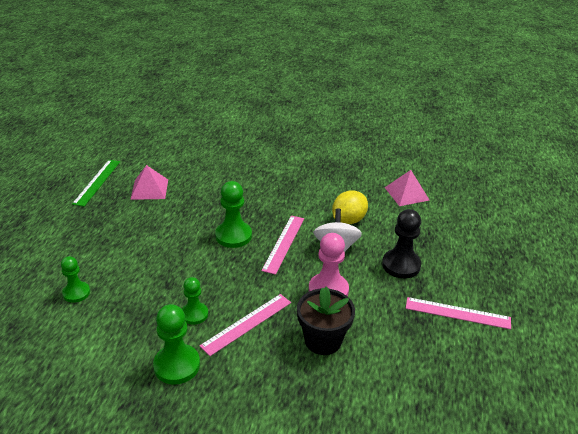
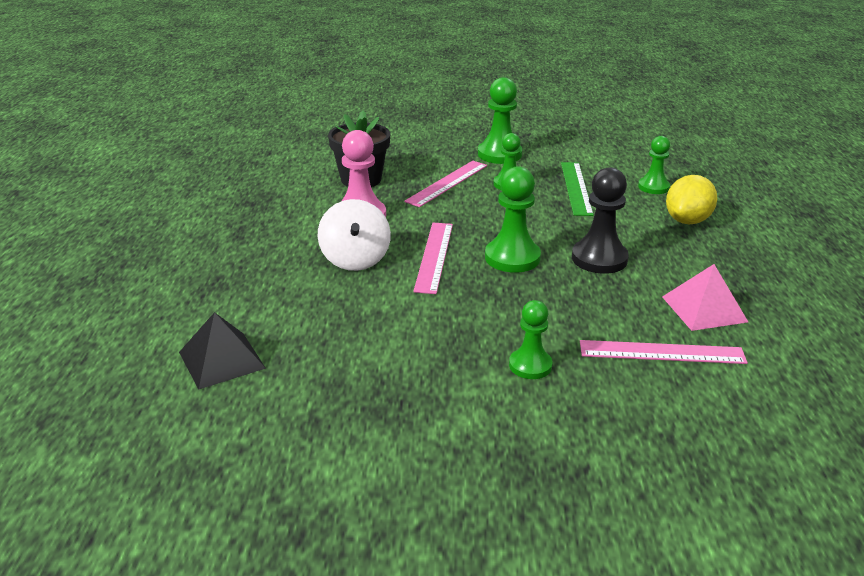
camera: 170 degrees right, 5 degrees down
green ruler [72,160,120,207] -> green ruler moved to [561,162,594,216]
yellow lemon [332,190,368,224] -> yellow lemon moved to [666,175,717,225]
black pawn [382,209,421,279] -> black pawn moved to [572,167,629,274]
pink pyramid [384,170,430,206] -> black pyramid [179,312,266,390]
pink ruler [406,297,511,329] -> pink ruler moved to [580,340,748,364]
none -> green pawn [509,300,553,379]

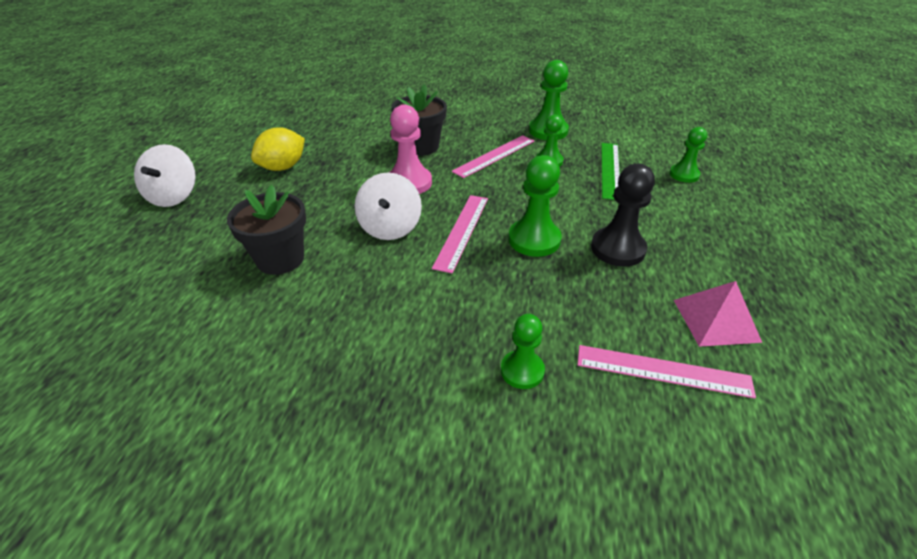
camera: 10 degrees right, 10 degrees up
black pyramid [179,312,266,390] -> none
yellow lemon [666,175,717,225] -> yellow lemon moved to [251,127,305,171]
none -> white spinning top [134,144,196,207]
none -> black flower pot [227,185,306,275]

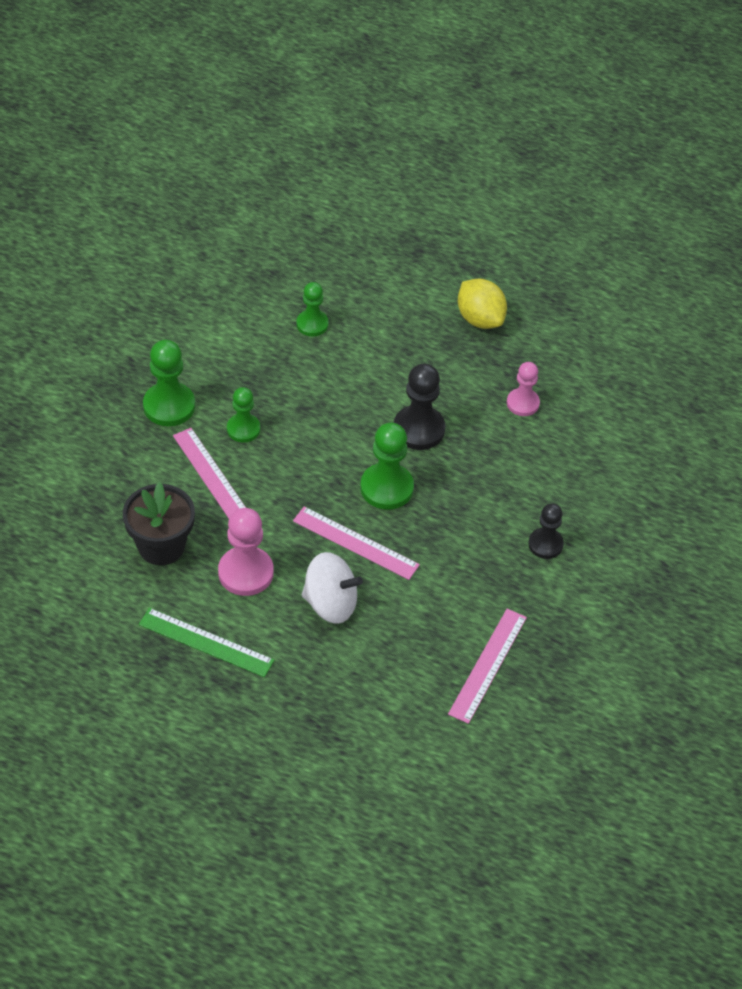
camera: 80 degrees left, 10 degrees up
white spinning top [134,144,196,207] -> none
black flower pot [227,185,306,275] -> none
yellow lemon [251,127,305,171] -> yellow lemon moved to [458,279,507,329]
green pawn [501,314,545,389] -> black pawn [528,503,564,559]
pink ruler [577,345,756,399] -> pink ruler moved to [448,609,527,724]
green ruler [601,143,620,200] -> green ruler moved to [139,608,274,677]
pink pyramid [674,281,762,347] -> pink pawn [507,362,540,416]

